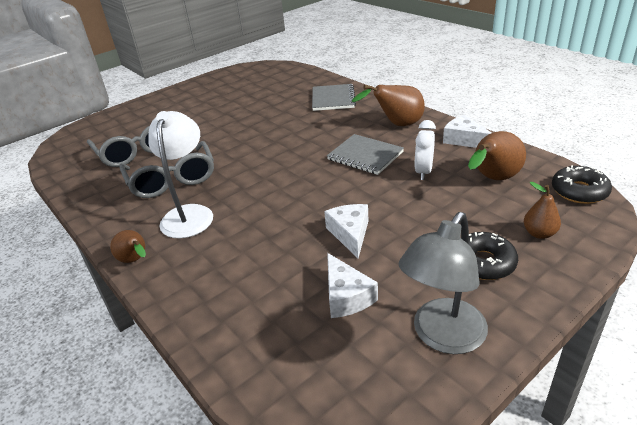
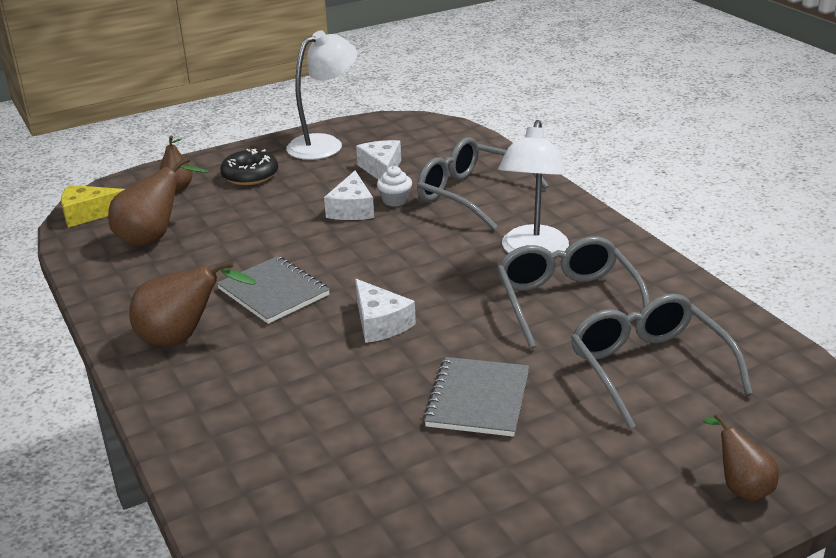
camera: 170 degrees left, 5 degrees down
brown pear [110,230,146,263] -> brown pear moved to [703,413,779,501]
grey notebook [312,84,356,111] -> grey notebook moved to [423,357,529,437]
grey lamp [399,212,488,354] -> white lamp [286,30,357,160]
white clock [415,120,436,180] -> none
white cheese [443,115,491,148] -> white cheese moved to [355,279,416,343]
black donut [552,165,612,204] -> yellow cheese [61,185,125,228]
none -> white cupcake [377,166,412,207]
none -> grey glasses [417,137,549,230]

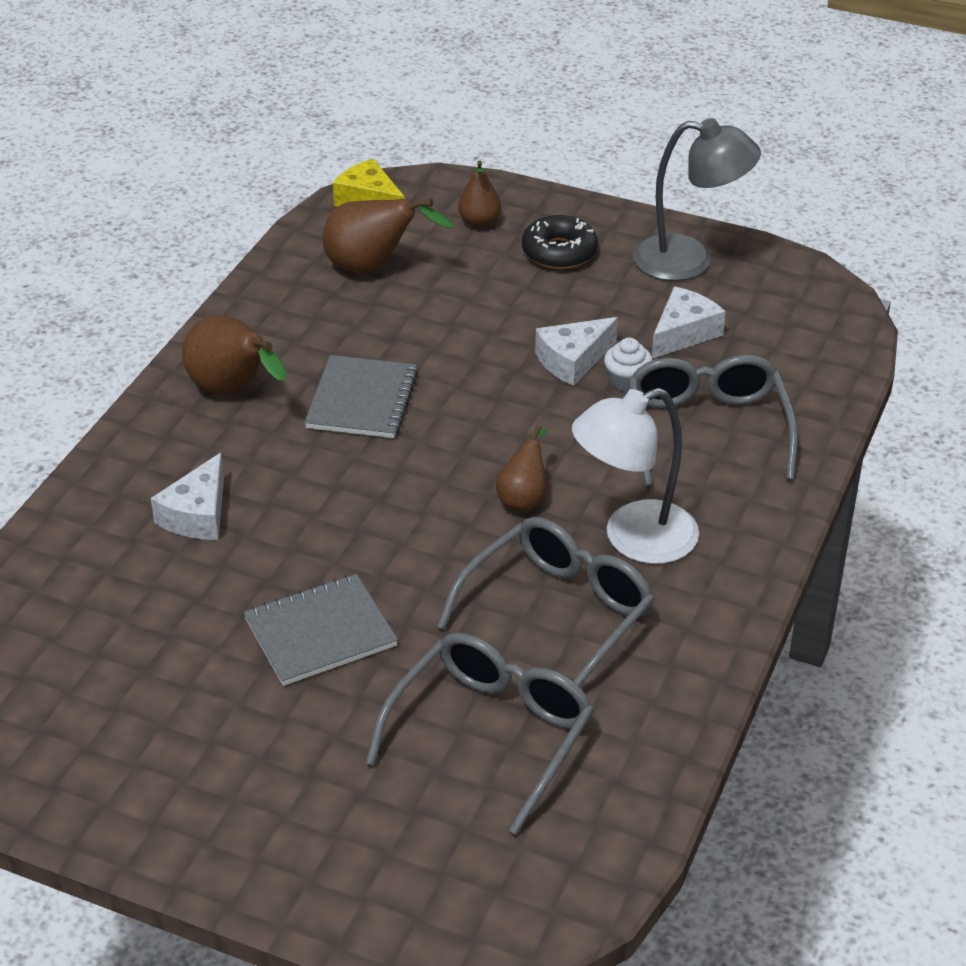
camera: 50 degrees right, 10 degrees up
white lamp [286,30,357,160] -> grey lamp [633,118,761,281]
white cheese [355,279,416,343] -> white cheese moved to [151,453,224,540]
brown pear [703,413,779,501] -> brown pear moved to [496,425,548,511]

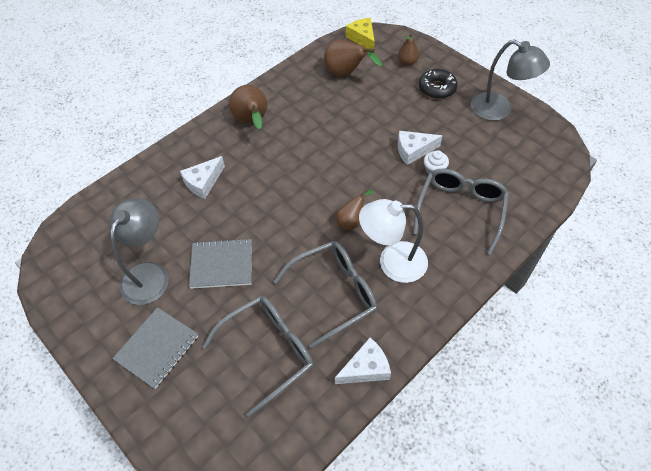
camera: 25 degrees right, 15 degrees up
grey notebook [304,355,418,438] -> grey notebook moved to [112,307,199,389]
white cheese [652,287,726,359] -> white cheese moved to [335,337,391,384]
none -> grey lamp [110,198,169,305]

